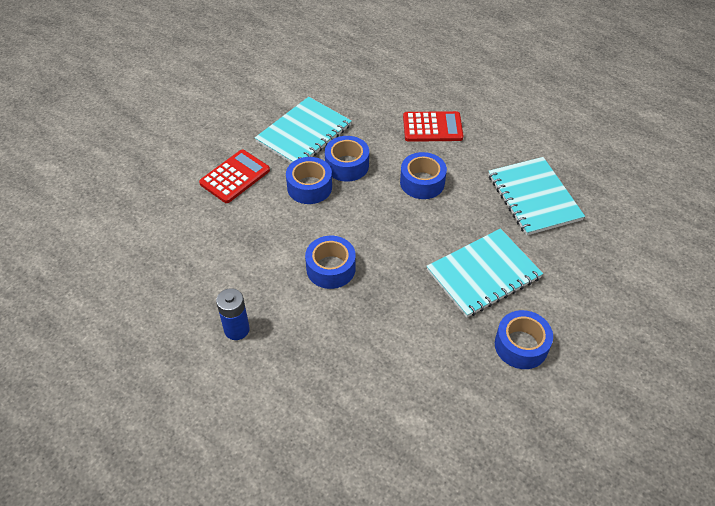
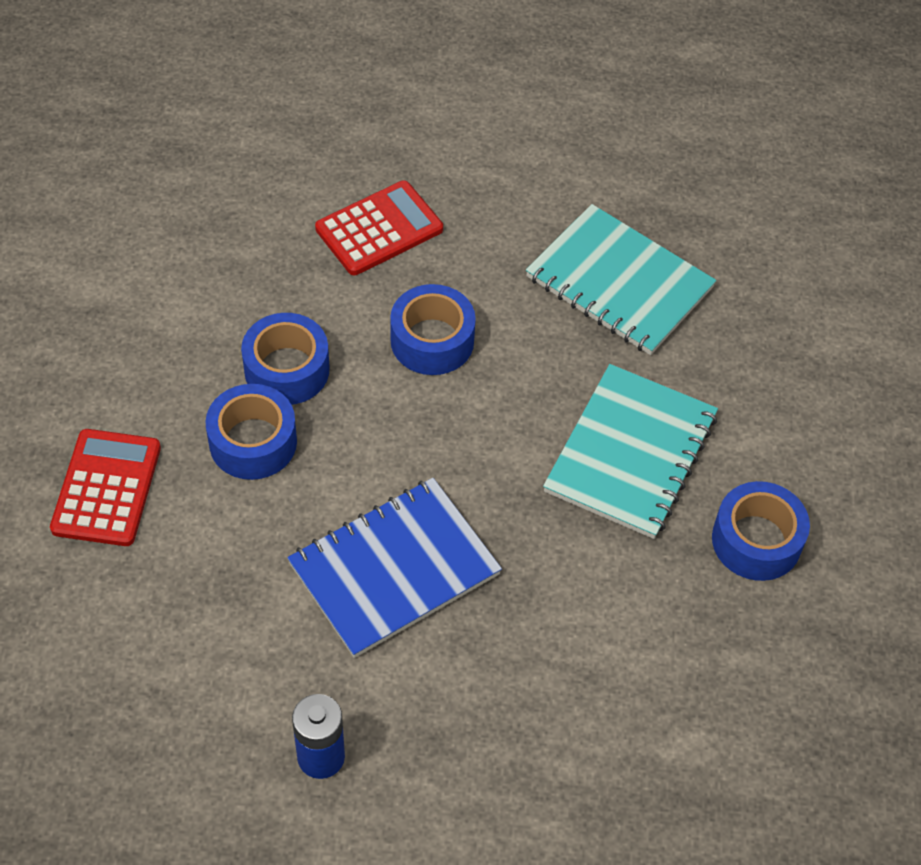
camera: 35 degrees left, 5 degrees up
turquoise notebook [255,97,352,163] -> none
blue tape [305,236,356,289] -> blue notebook [287,478,502,658]

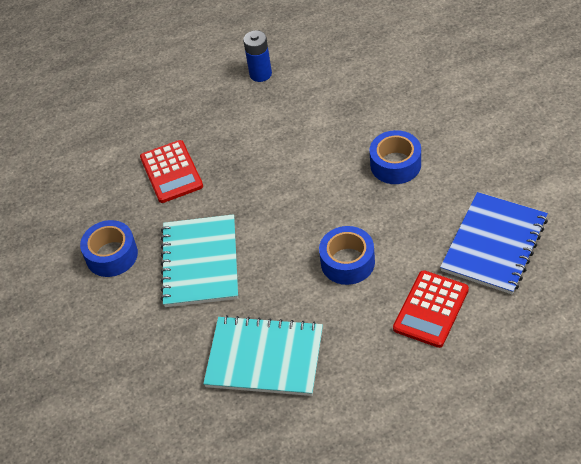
camera: 160 degrees right, 5 degrees down
red calculator [50,429,161,546] -> red calculator moved to [140,140,203,203]
blue tape [241,313,330,405] -> none
blue notebook [287,478,502,658] -> blue notebook moved to [440,192,548,294]

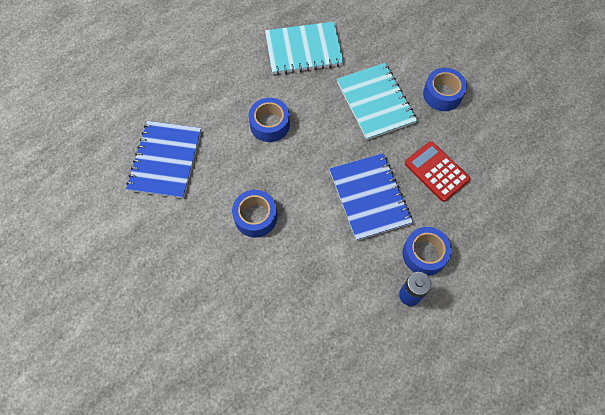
camera: 155 degrees right, 15 degrees up
red calculator [393,270,469,348] -> none
none -> blue notebook [330,153,413,241]
none -> blue tape [403,227,452,276]

